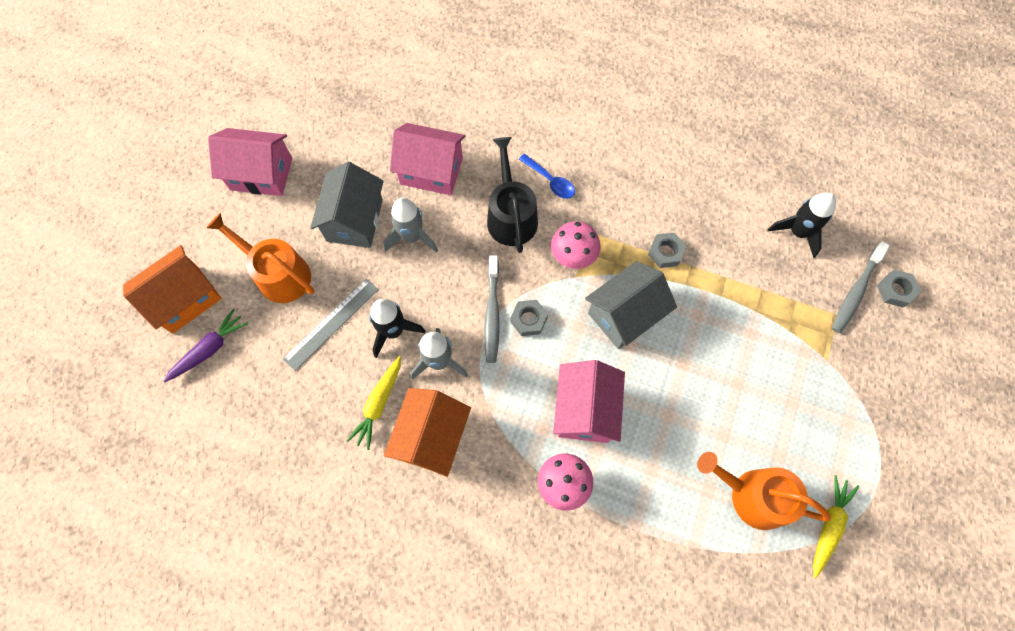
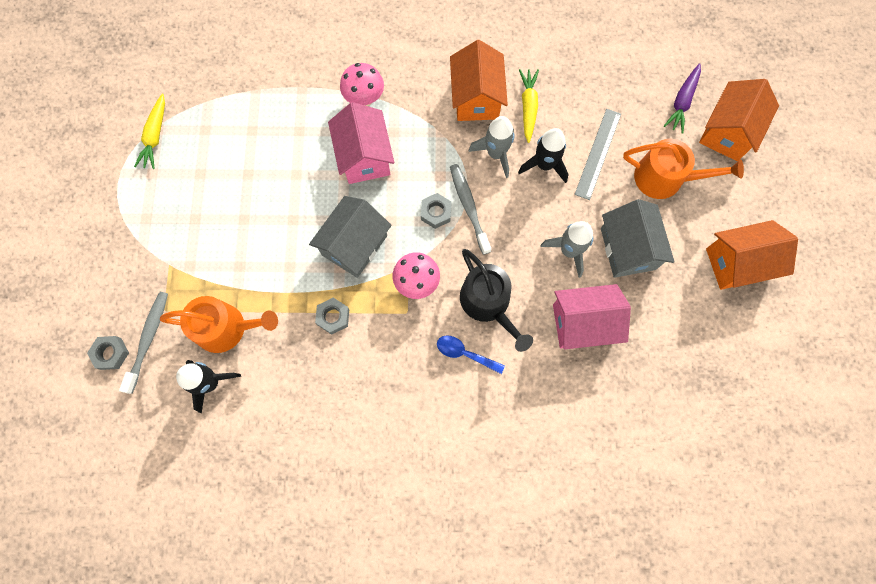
camera: 160 degrees right, 5 degrees up
pink house [208,128,292,196] -> orange house [706,220,798,290]
orange watering can [697,452,831,530] -> orange watering can moved to [160,296,278,353]

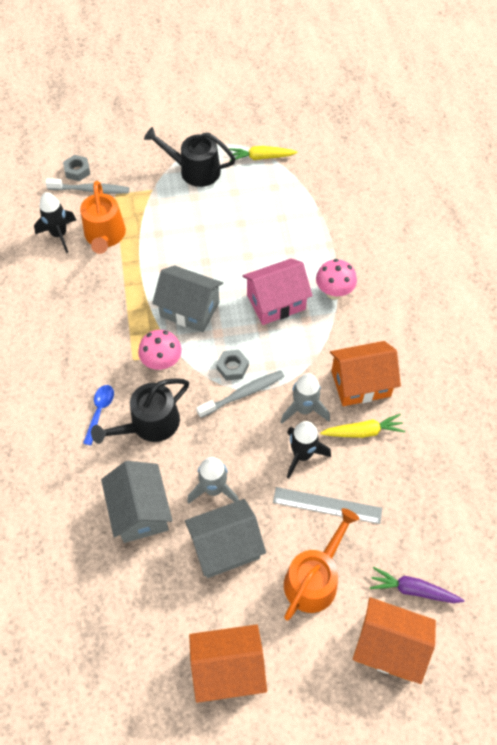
camera: 80 degrees right, 15 degrees down
grey nut [315,298,349,335] -> none
pink house [553,284,631,349] -> grey house [101,461,172,543]
orange watering can [623,139,744,199] -> orange watering can turned 150 degrees counterclockwise [284,508,359,620]
orange house [706,220,798,290] -> orange house turned 75 degrees counterclockwise [189,624,267,703]
none -> black watering can [144,127,236,187]

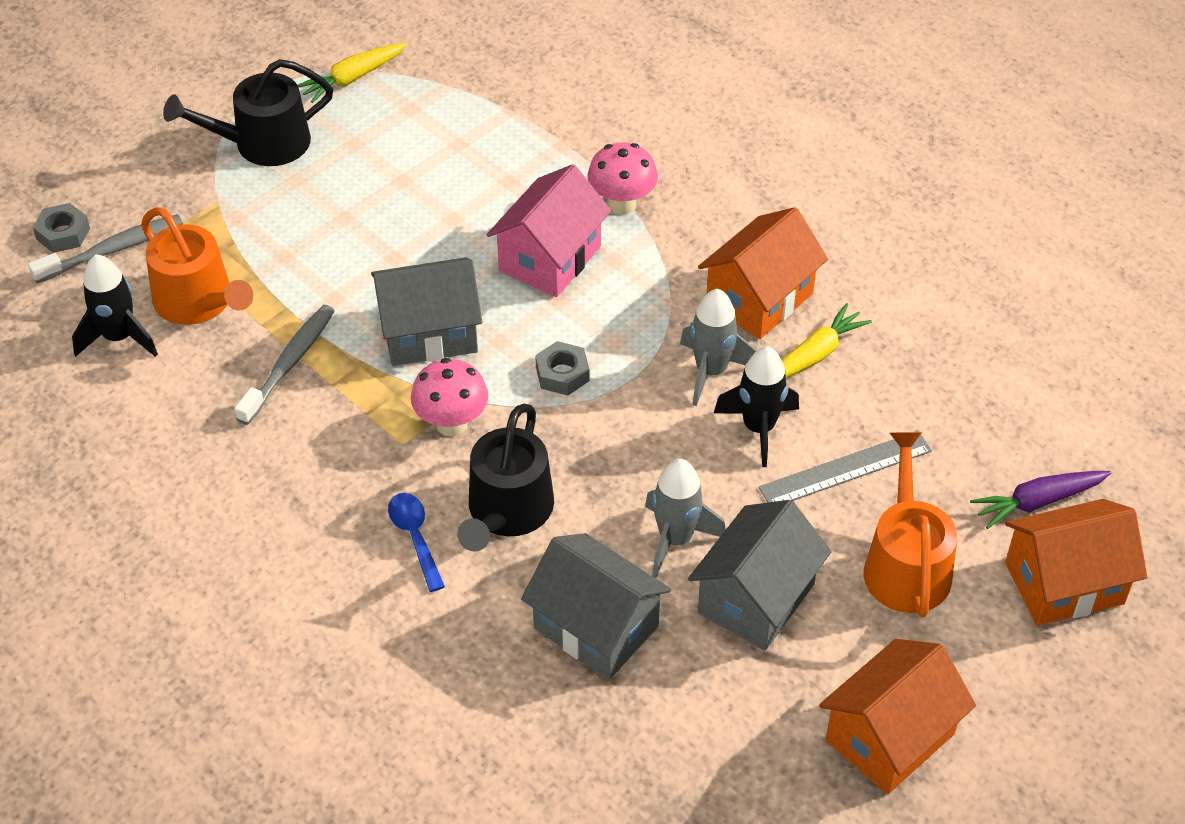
camera: 35 degrees left, 10 degrees down
grey toothbrush [196,370,284,418] -> grey toothbrush moved to [235,305,335,425]

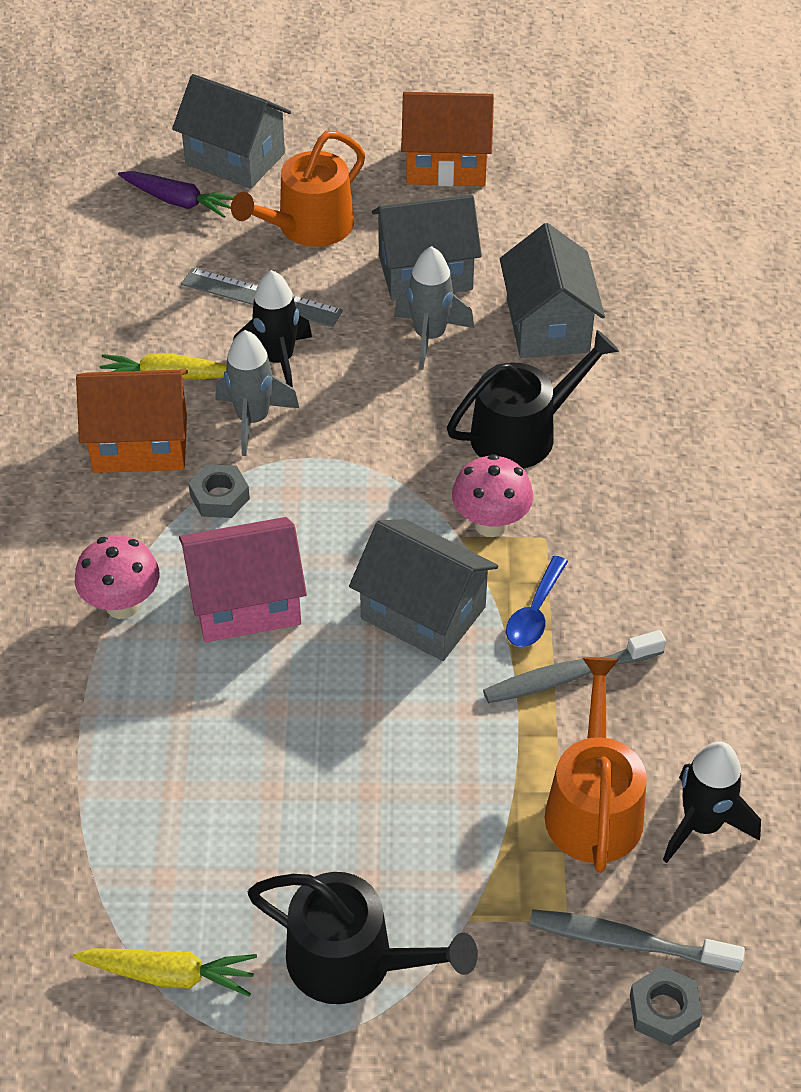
camera: 135 degrees left, 0 degrees up
blue spoon [388,493,445,592] -> blue spoon moved to [506,556,568,647]
grey nut [535,341,590,396] -> grey nut moved to [188,464,250,518]
orange house [1005,499,1147,626] -> grey house [172,74,291,189]

